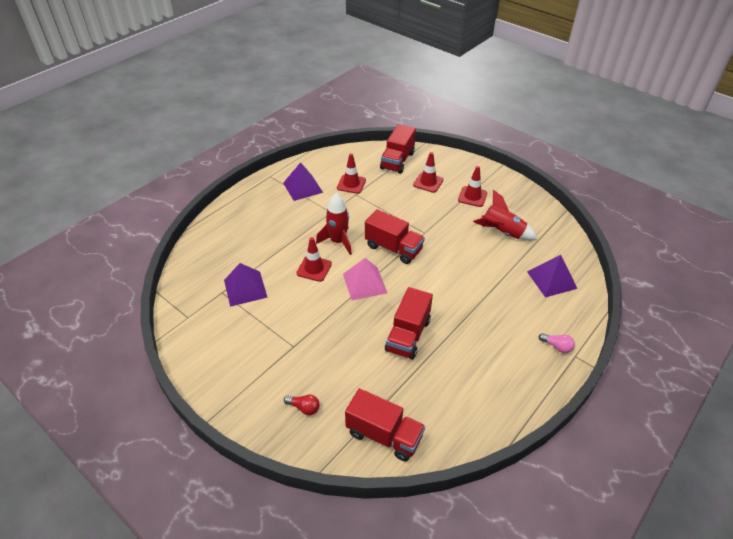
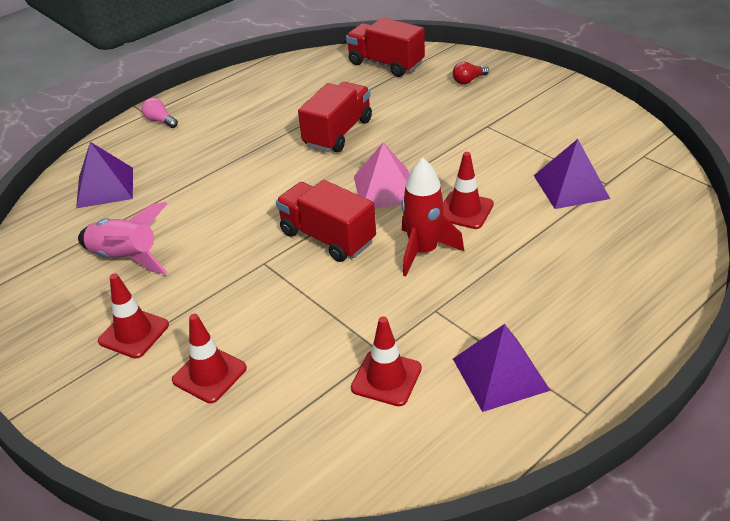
camera: 170 degrees left, 5 degrees down
red light bulb [284,394,320,415] -> red light bulb turned 60 degrees counterclockwise [453,62,489,84]
red truck [380,124,416,174] -> none
red rocket [473,190,538,241] -> pink rocket [78,202,168,274]

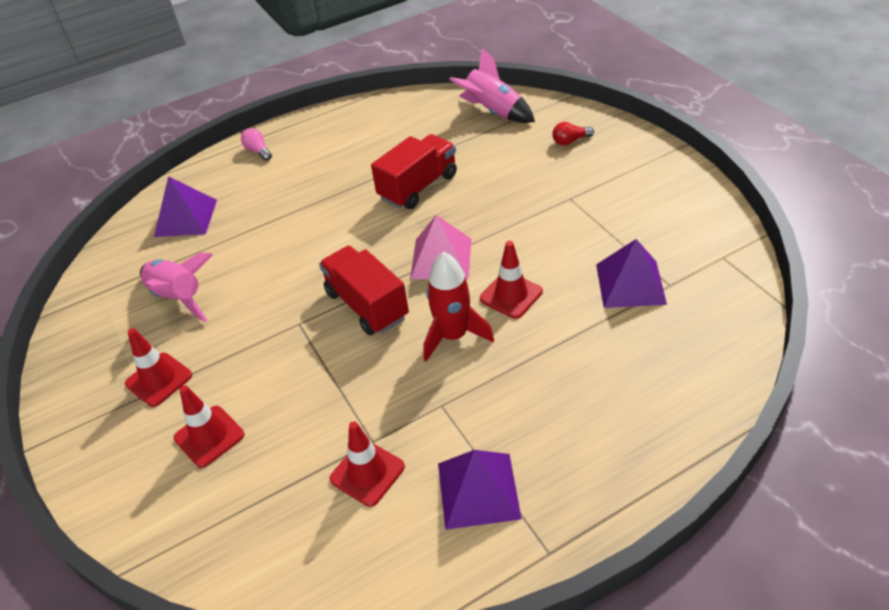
camera: 15 degrees right, 5 degrees up
red truck [346,17,425,77] -> pink rocket [449,48,535,123]

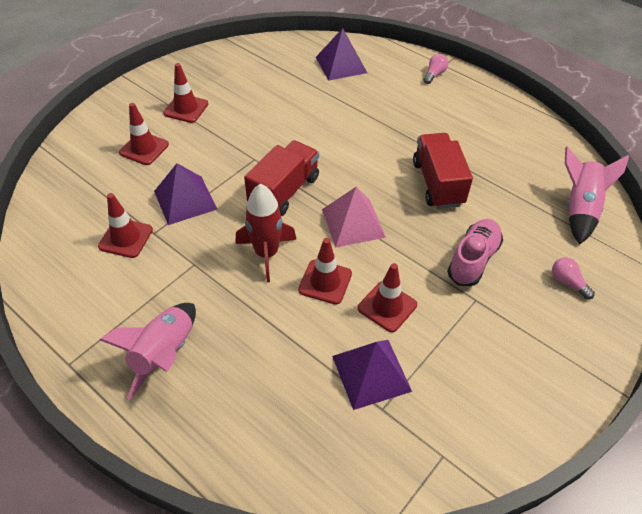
camera: 65 degrees right, 5 degrees up
pink rocket [140,253,213,322] -> pink rocket moved to [100,303,196,399]
red truck [371,134,457,209] -> red truck turned 120 degrees counterclockwise [413,133,473,209]
purple pyramid [438,450,522,530] -> purple pyramid moved to [154,163,217,225]
red light bulb [552,122,594,146] -> pink light bulb [552,257,595,300]
none -> red traffic cone [358,263,417,333]
none -> pink shoe [447,219,503,286]

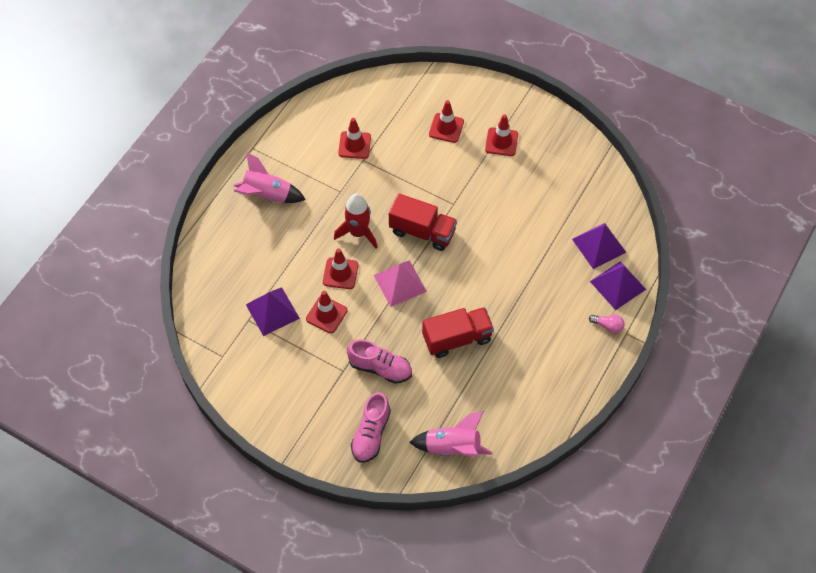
camera: 80 degrees right, 10 degrees up
purple pyramid [154,163,217,225] -> purple pyramid moved to [590,261,646,310]
pink light bulb [552,257,595,300] -> pink shoe [351,392,391,463]

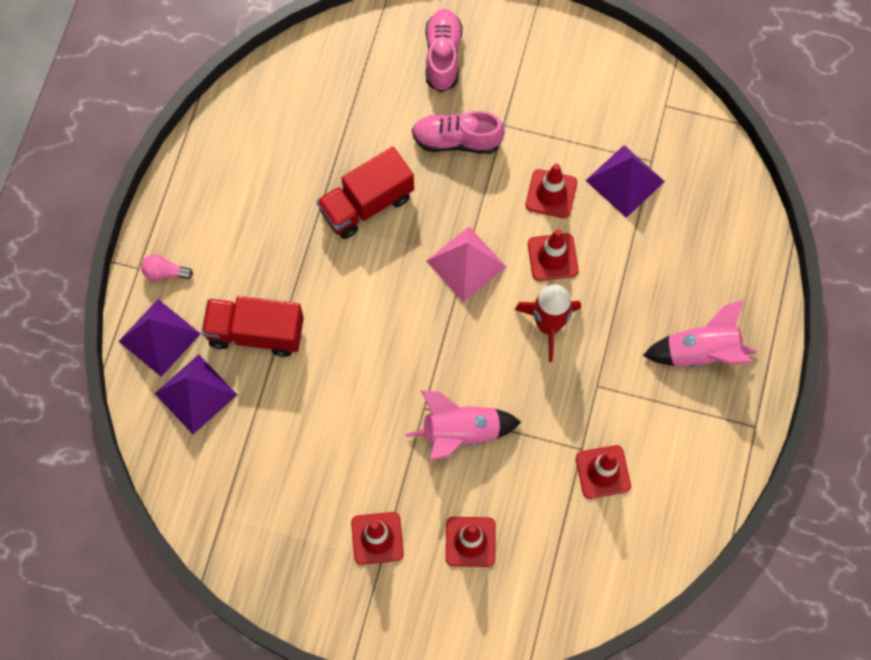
camera: 165 degrees right, 10 degrees up
red truck [389,194,457,251] -> red truck moved to [201,296,304,357]
pink rocket [410,411,492,456] -> pink rocket moved to [406,390,521,461]

